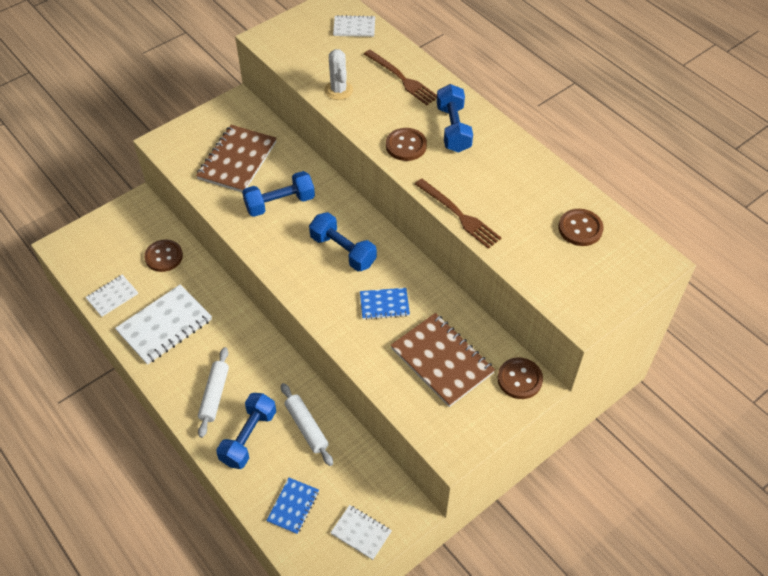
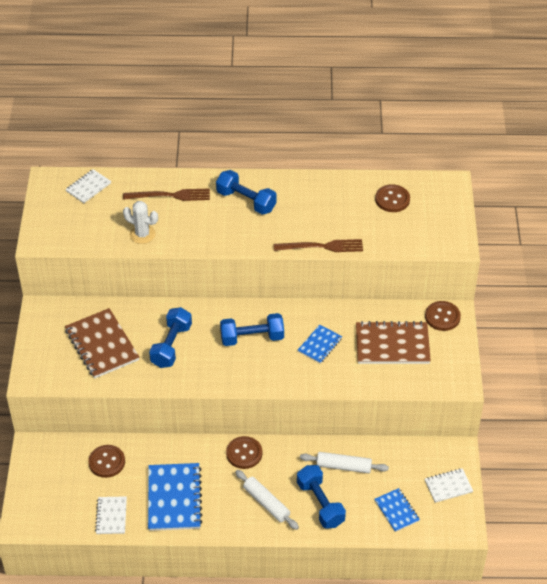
camera: 50 degrees left, 5 degrees down
white notebook [115,284,212,365] -> blue notebook [148,463,202,531]
brown button [386,128,427,161] -> brown button moved to [226,436,262,469]

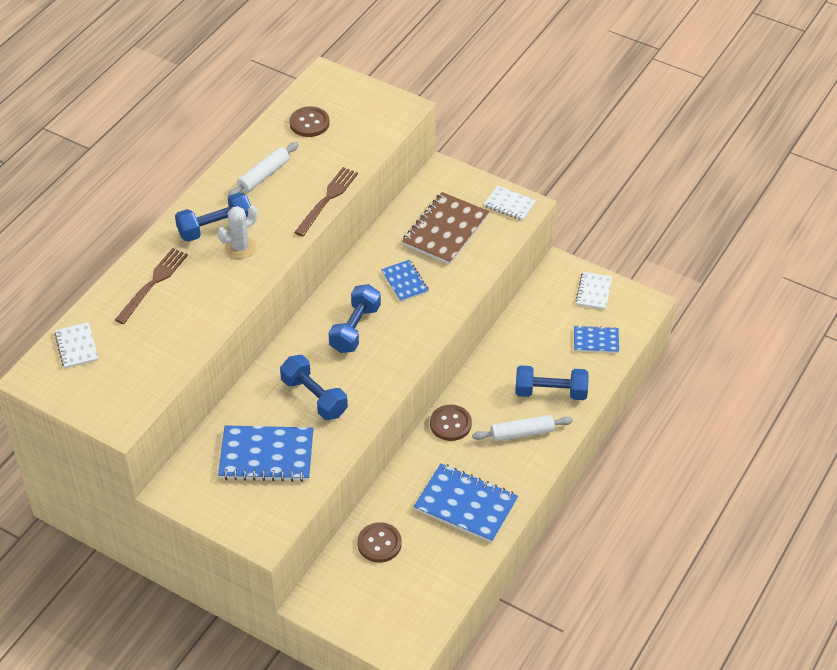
camera: 60 degrees left, 0 degrees up
brown notebook [65,308,139,379] -> blue notebook [218,425,314,482]
white notebook [95,496,127,534] -> white notebook moved to [484,186,536,221]
white cactus [123,201,158,244] -> white cactus moved to [218,205,257,259]
white rolling pin [300,452,389,473] -> white rolling pin moved to [227,142,299,197]
brown button [425,301,461,331] -> none

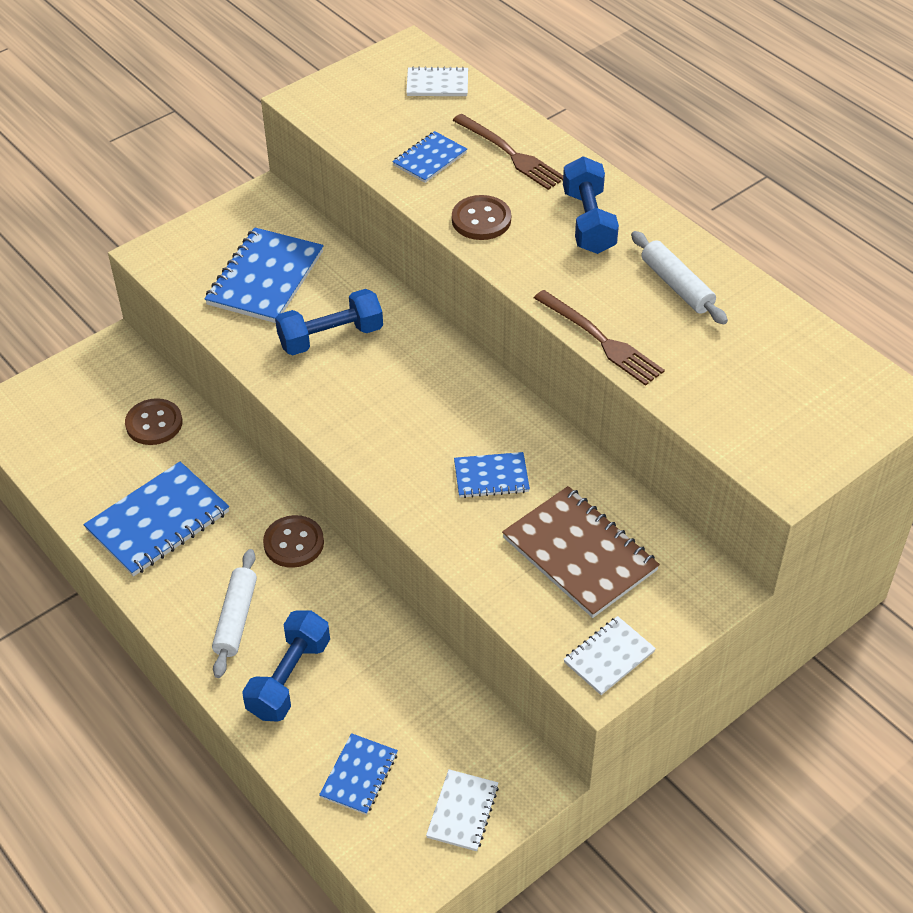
camera: 110 degrees right, 0 degrees up
white cactus [218,205,257,259] -> none
brown button [290,106,330,137] -> brown button moved to [452,195,511,240]
blue dumbbell [328,284,381,353] -> none
white notebook [576,272,612,310] -> white notebook turned 75 degrees clockwise [426,769,499,851]
none -> blue notebook [392,131,467,183]

